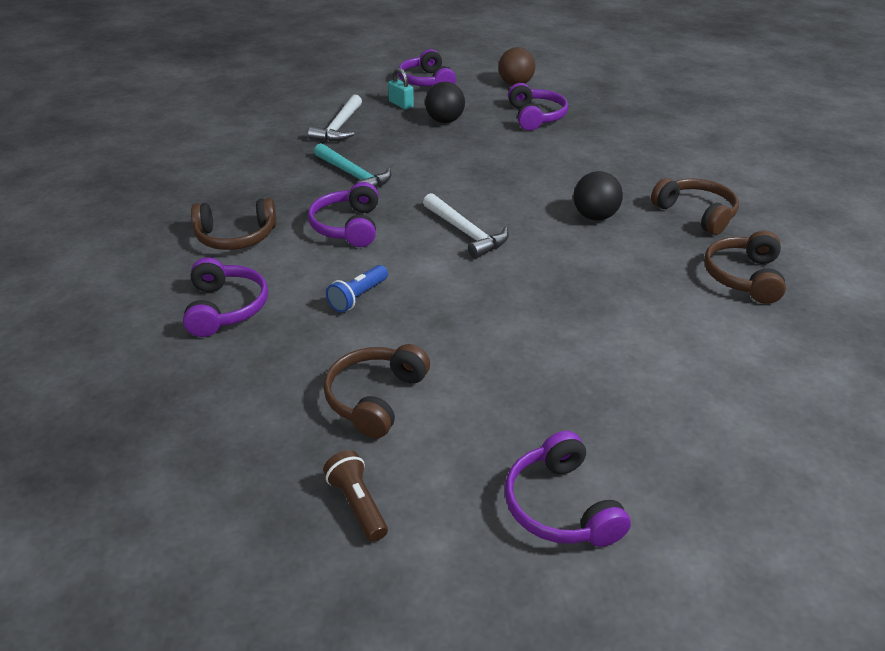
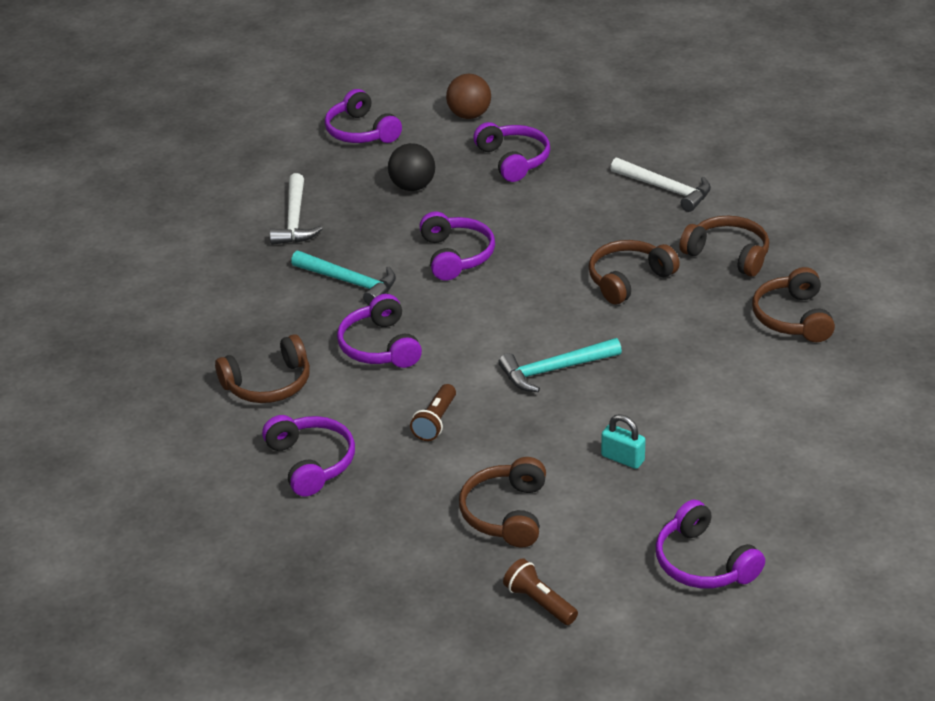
camera: 15 degrees left, 0 degrees up
blue flashlight [326,265,388,313] -> brown flashlight [410,384,456,441]
turquoise padlock [388,67,414,109] -> turquoise padlock moved to [601,414,646,469]
white hammer [423,193,509,259] -> white hammer moved to [611,157,711,212]
black ball [573,171,623,221] -> brown headphones [589,240,680,305]
none -> purple headphones [419,212,495,281]
none -> turquoise hammer [498,338,622,392]

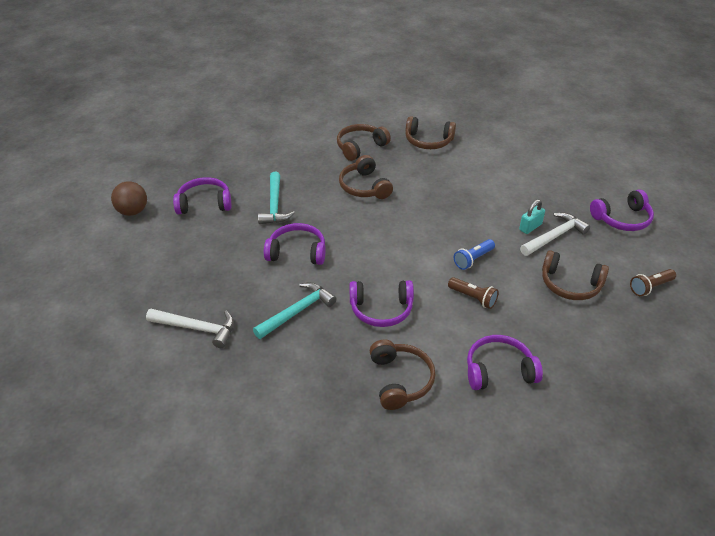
camera: 75 degrees left, 5 degrees up
purple headphones [325,89,402,143] -> none
black ball [388,143,435,191] -> none
turquoise hammer [498,338,622,392] -> turquoise hammer moved to [258,172,295,224]
white hammer [611,157,711,212] -> white hammer moved to [520,212,590,256]
none -> blue flashlight [454,239,495,270]

